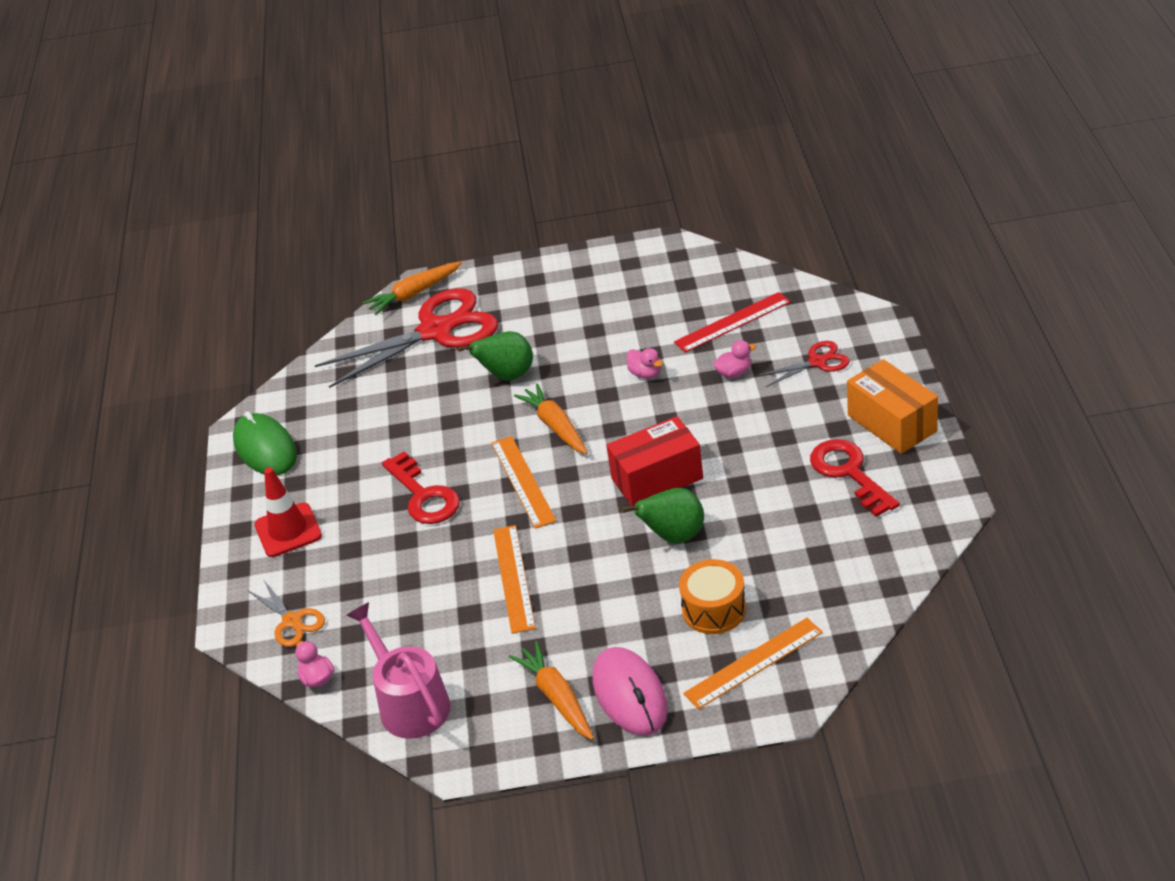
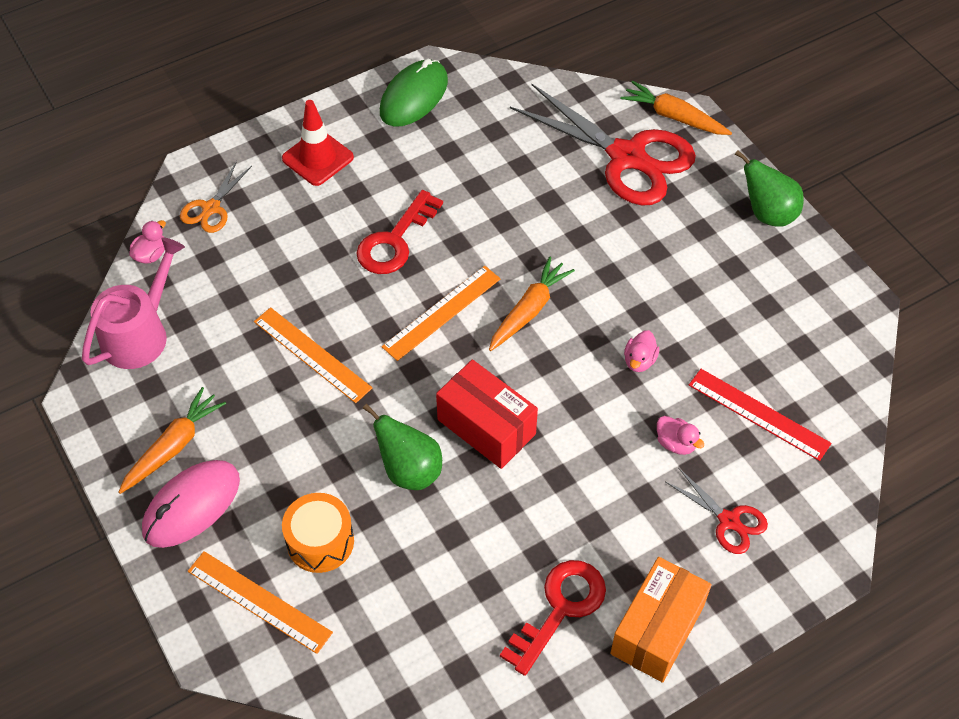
camera: 60 degrees right, 15 degrees up
green pear [457,331,533,381] -> green pear moved to [735,150,804,227]
orange ruler [493,525,536,634] -> orange ruler turned 75 degrees clockwise [254,307,372,403]

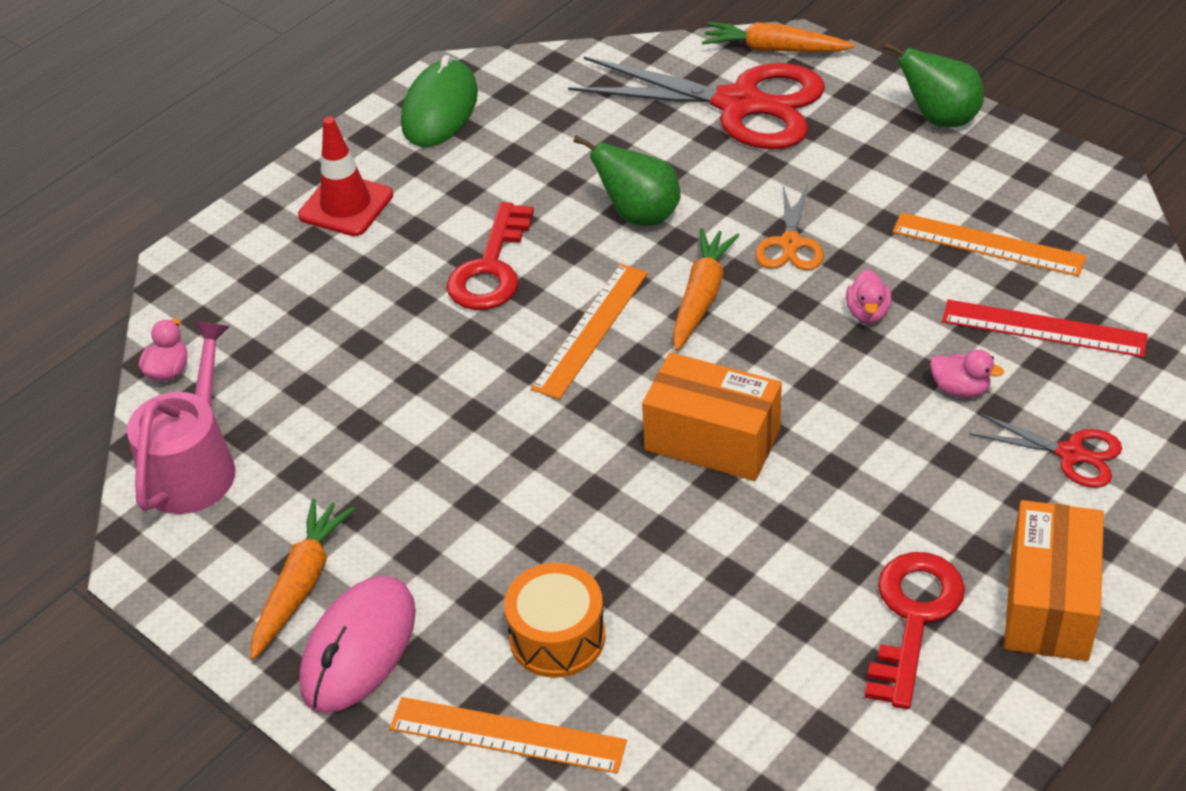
camera: 15 degrees left, 10 degrees down
orange scissors [180,161,252,233] -> orange scissors moved to [756,184,824,270]
orange ruler [254,307,372,403] -> orange ruler moved to [892,213,1086,277]
green pear [363,404,442,490] -> green pear moved to [573,135,680,226]
red box [436,360,538,469] -> orange box [642,352,782,481]

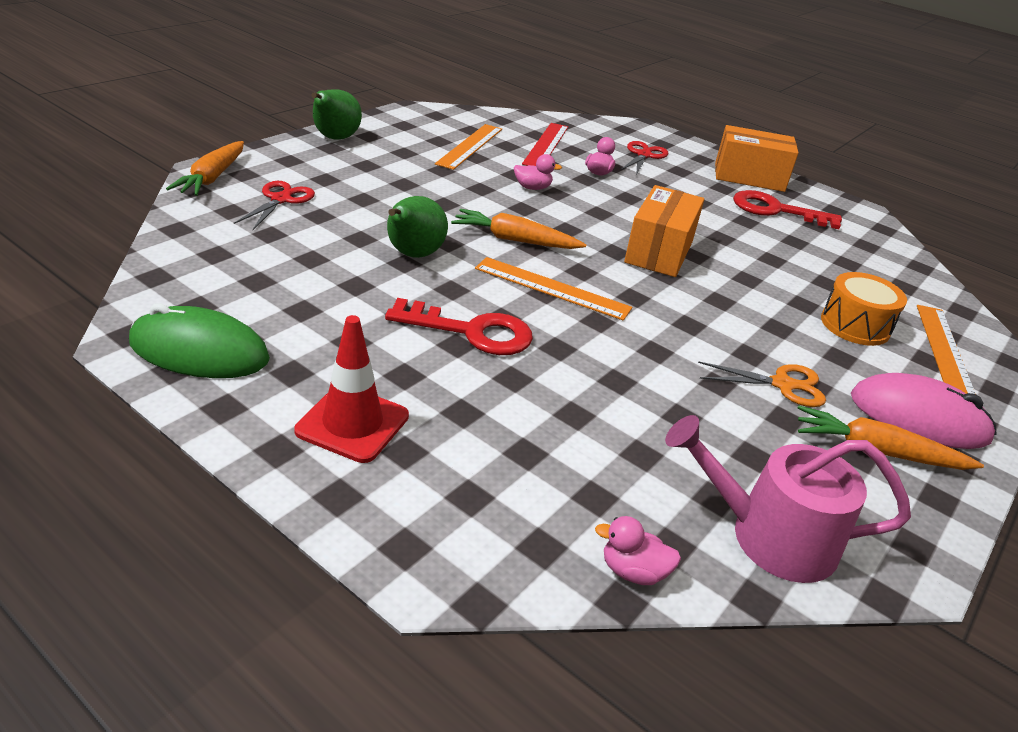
camera: 100 degrees left, 10 degrees down
red scissors [568,57,825,149] -> red scissors [234,181,315,230], size x0.47
orange scissors [756,184,824,270] -> orange scissors moved to [698,361,826,407]

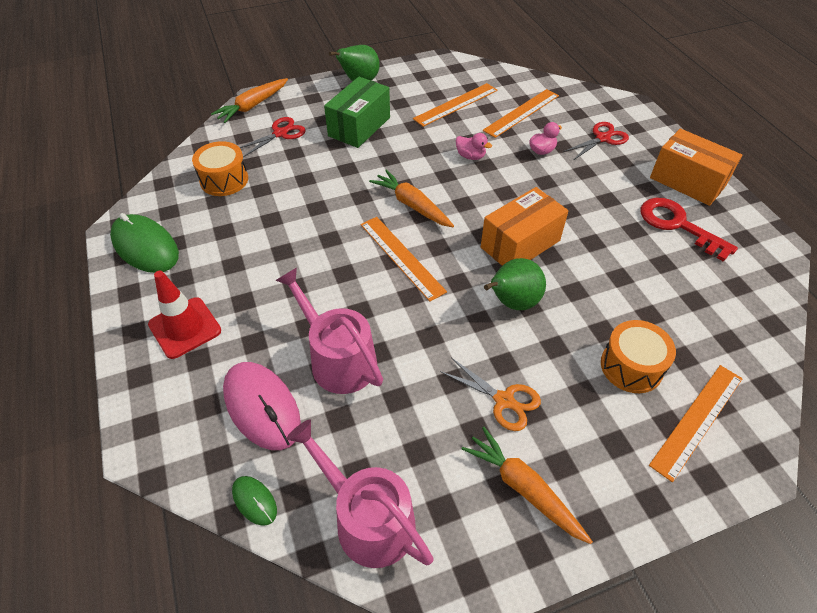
camera: 35 degrees right, 15 degrees up
red key [385,298,533,355] -> none
green pear [387,196,448,258] -> green pear moved to [484,258,546,310]
red ruler [522,123,568,166] -> orange ruler [483,89,559,138]
pink duck [595,516,681,585] -> green mouse [232,476,277,526]
pink mouse [851,373,997,449] -> pink mouse moved to [223,362,301,450]
none -> orange drum [192,141,248,196]
none -> pink watering can [275,267,383,394]
none -> green box [324,77,390,148]

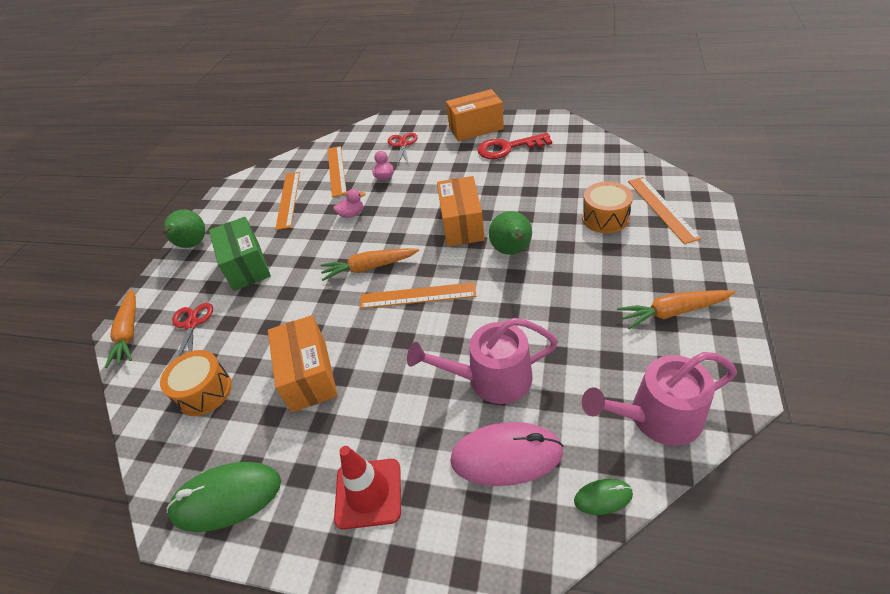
camera: 50 degrees left, 5 degrees down
orange scissors [440,358,541,431] -> none
none -> orange box [268,315,338,412]

